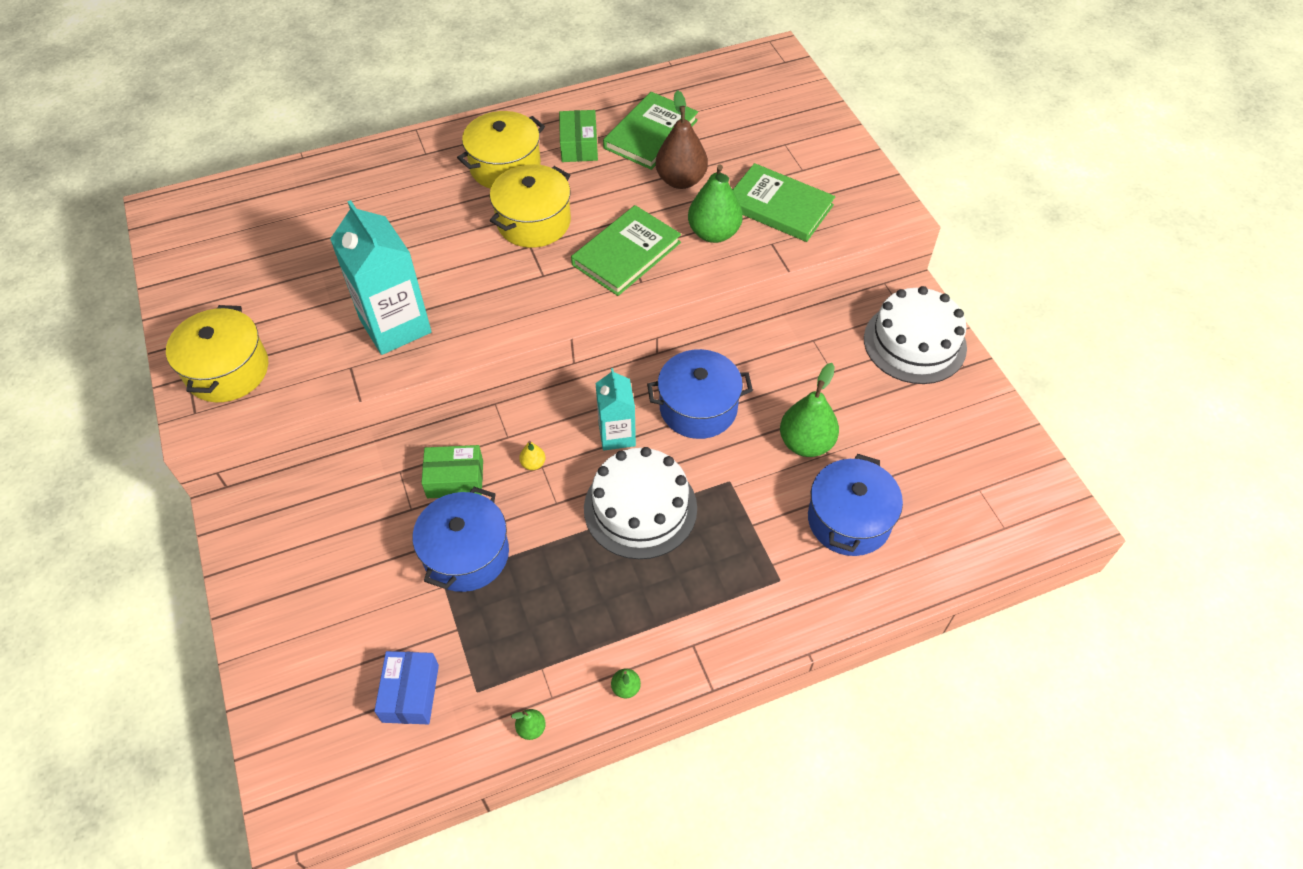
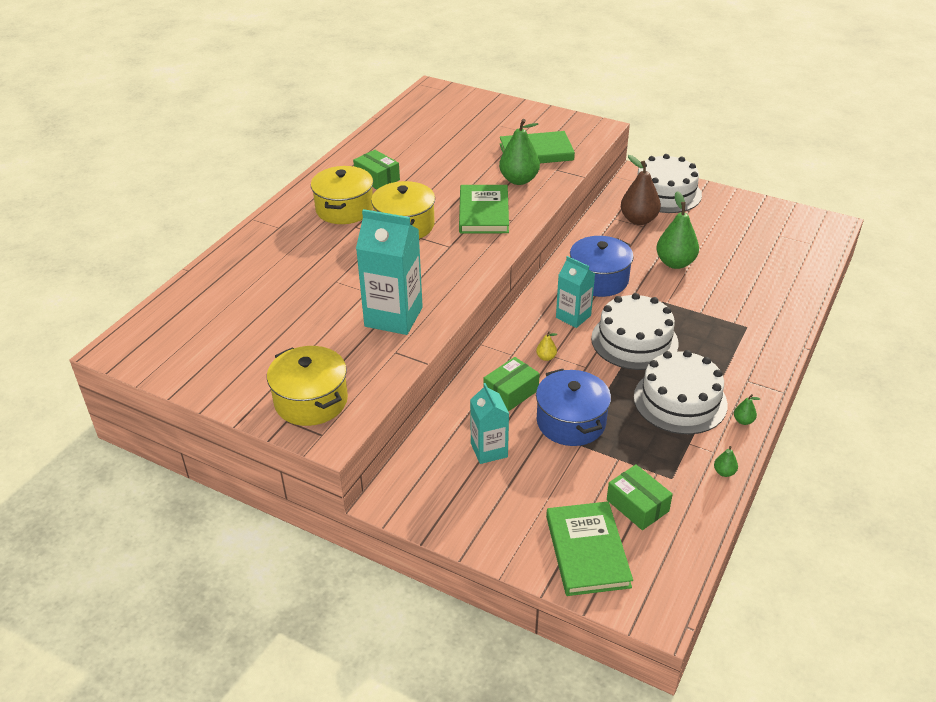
camera: 40 degrees left, 15 degrees down
blue box [374,651,439,724] -> green box [607,464,673,530]
green book [603,92,698,170] -> green book moved to [546,501,633,596]
brown pear [656,90,708,189] -> brown pear moved to [621,155,661,225]
blue pot [808,454,903,556] -> none
none -> turquoise carton [470,383,509,464]
none -> white cake [634,350,728,434]

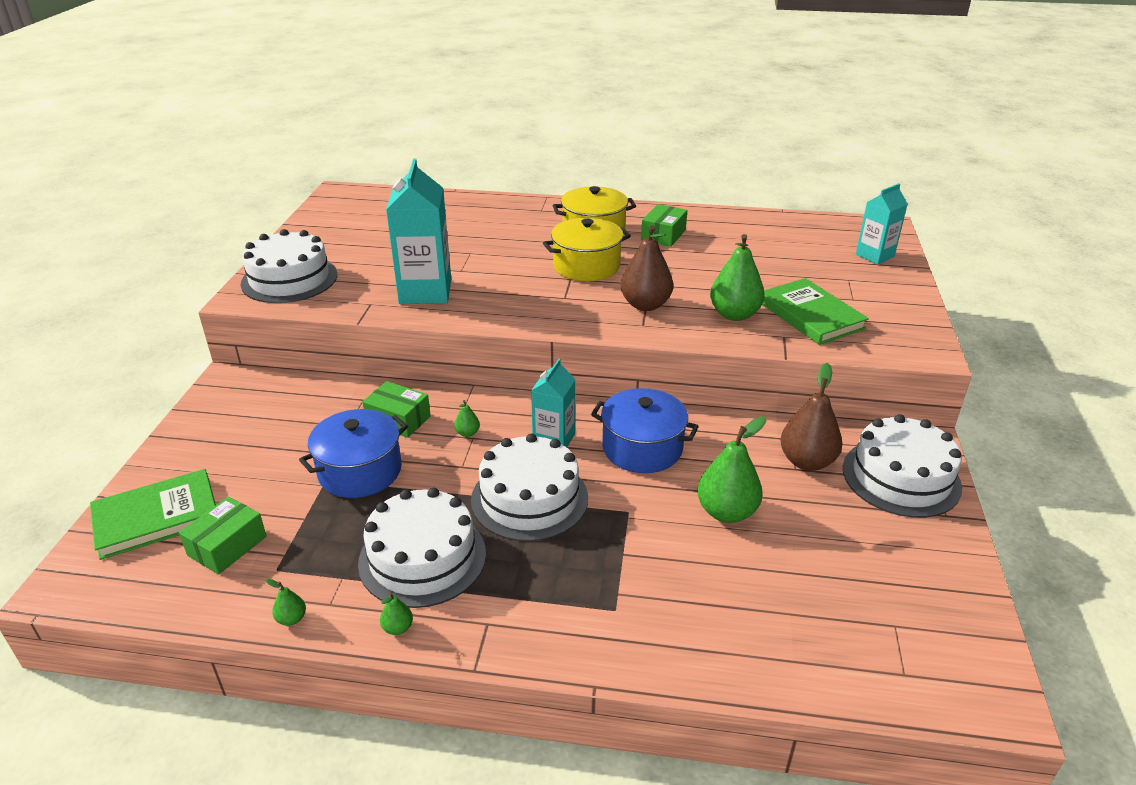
camera: 70 degrees right, 5 degrees down
yellow pot [267,346,348,426] -> white cake [241,229,337,303]
green book [459,185,509,233] -> brown pear [621,225,673,311]
turquoise carton [470,383,509,464] -> turquoise carton moved to [856,183,908,265]
yellow pear [536,331,557,361] -> green pear [454,400,480,437]

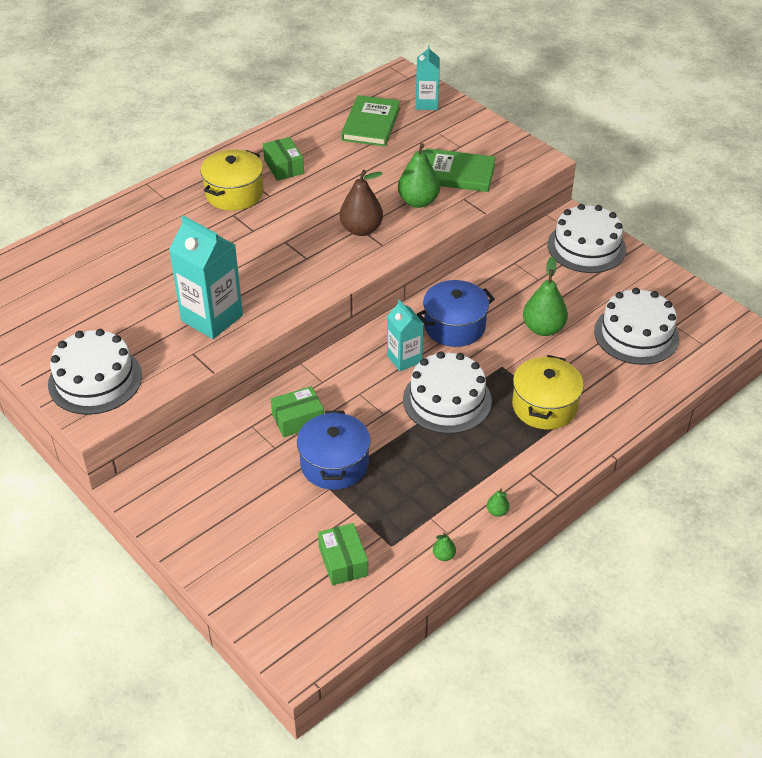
camera: 50 degrees left, 10 degrees up
green book [90,469,216,560] -> green book moved to [341,95,400,147]
white cake [358,488,486,608] -> white cake moved to [594,288,679,365]
green pear [454,400,480,437] -> none
yellow pot [543,218,631,281] -> yellow pot moved to [512,355,584,429]
brown pear [780,363,842,471] -> none

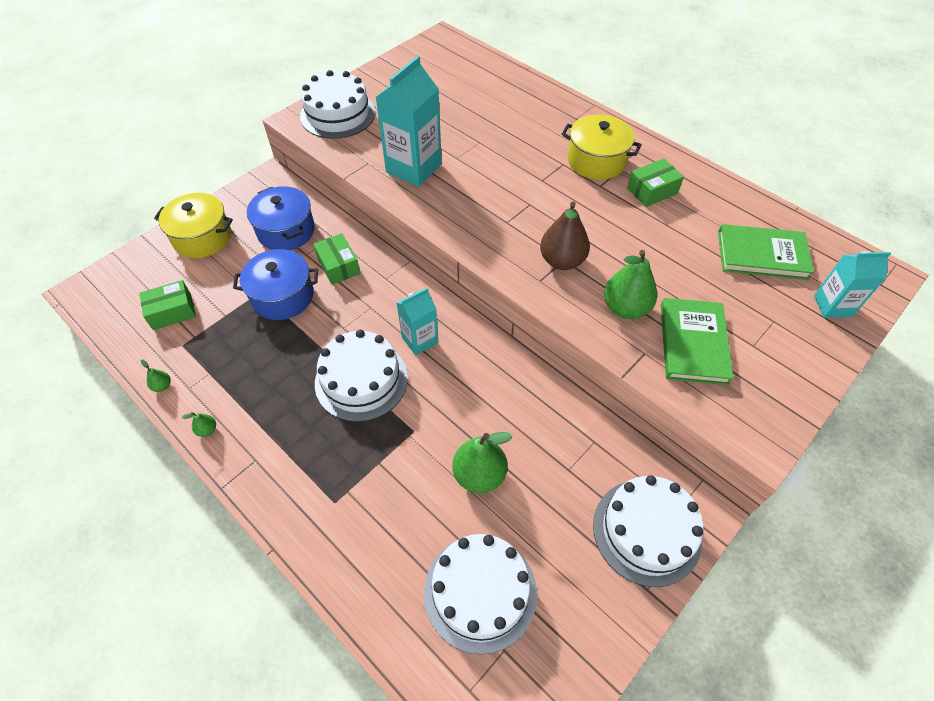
camera: 85 degrees right, 10 degrees up
blue pot [417,280,495,347] -> blue pot moved to [247,186,315,250]
yellow pot [512,355,584,429] -> yellow pot moved to [154,193,233,258]

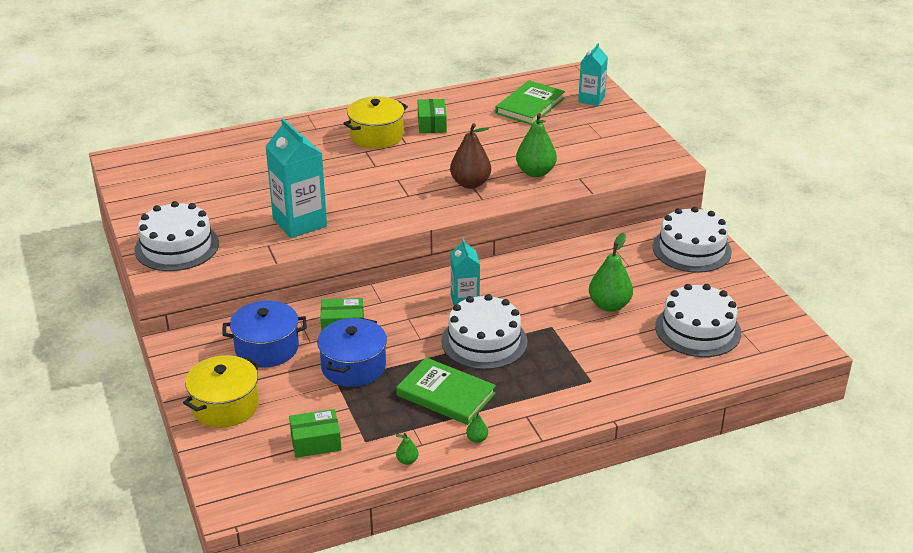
camera: 65 degrees left, 20 degrees down
green box [139,280,196,330] -> green box turned 75 degrees clockwise [289,409,341,458]
green book [661,298,734,385] -> green book moved to [396,357,496,425]

